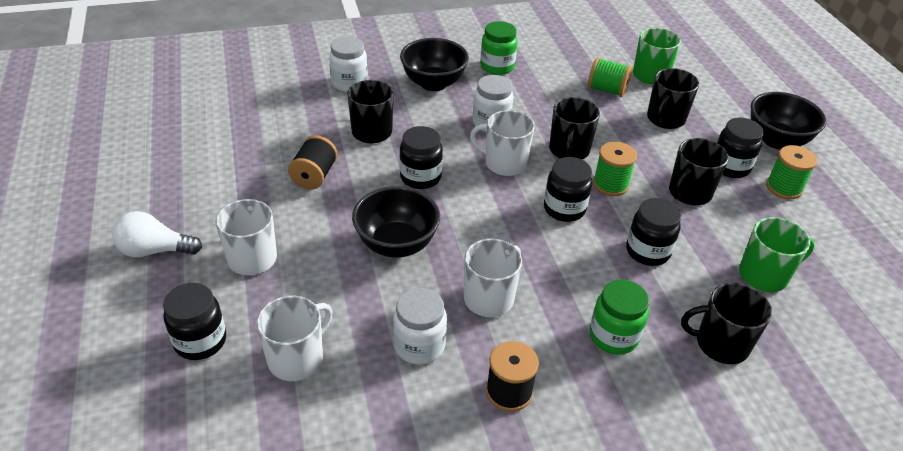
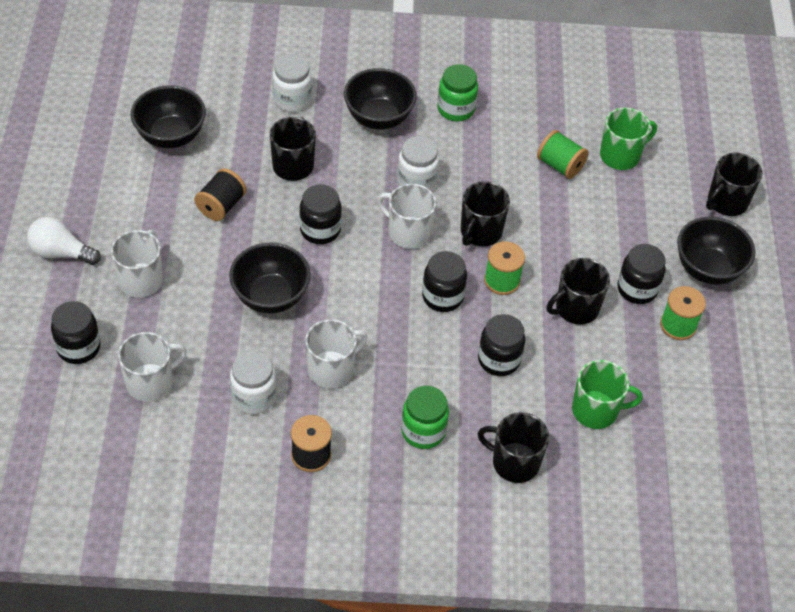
camera: 15 degrees right, 10 degrees up
black mug [647,68,699,129] -> black mug moved to [706,153,762,216]
none -> black bowl [131,85,206,148]

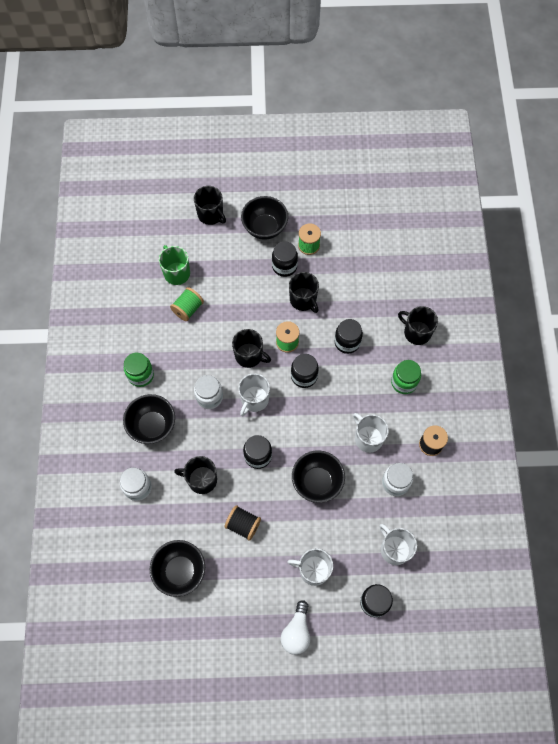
camera: 90 degrees left, 15 degrees up
black mug [478,412,549,483] -> black mug turned 105 degrees clockwise [398,306,438,345]
green mug [572,360,643,429] -> none

